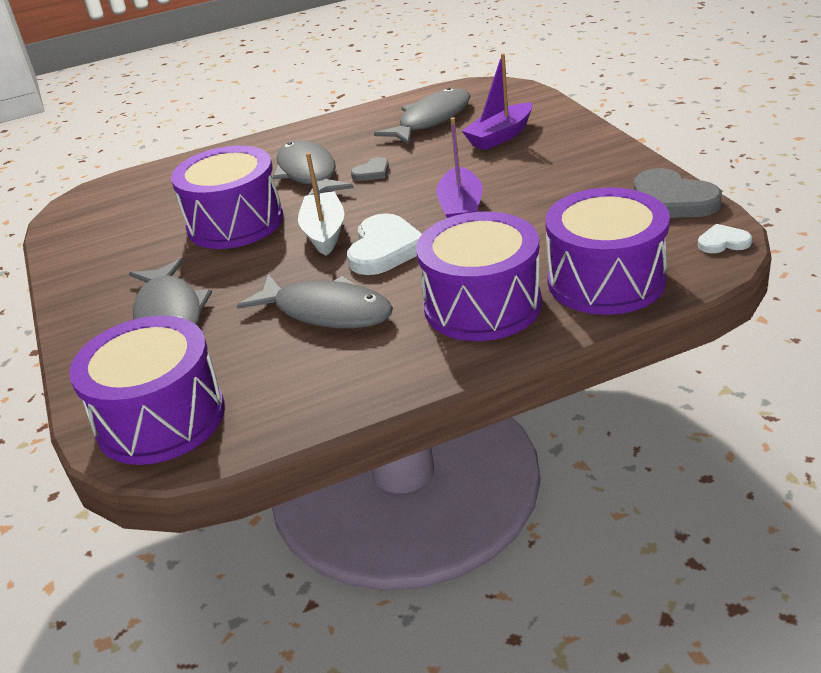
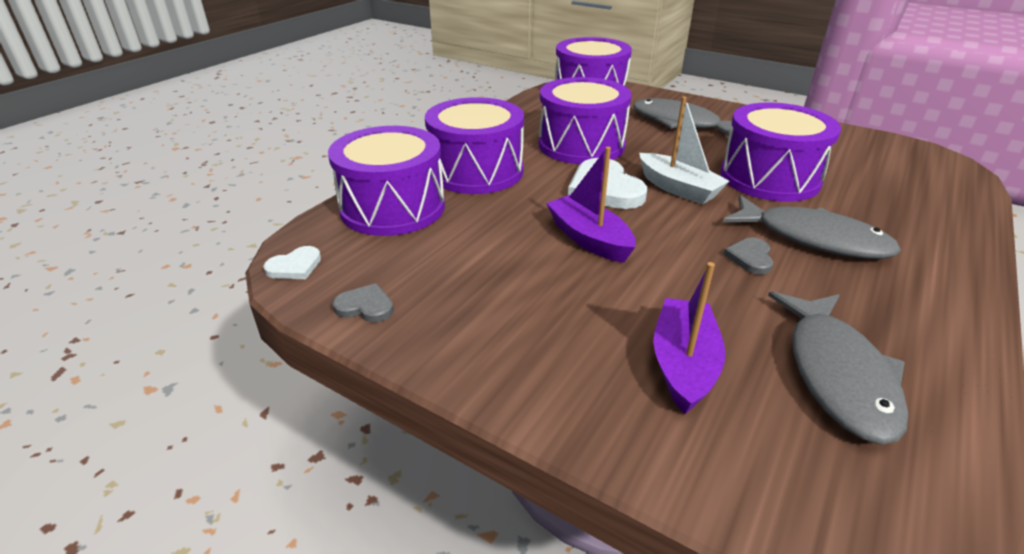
camera: 140 degrees right, 0 degrees up
grey fish [237,274,393,329] -> purple drum [539,77,631,164]
grey heart [634,168,722,218] -> grey heart [333,283,394,322], size x0.52

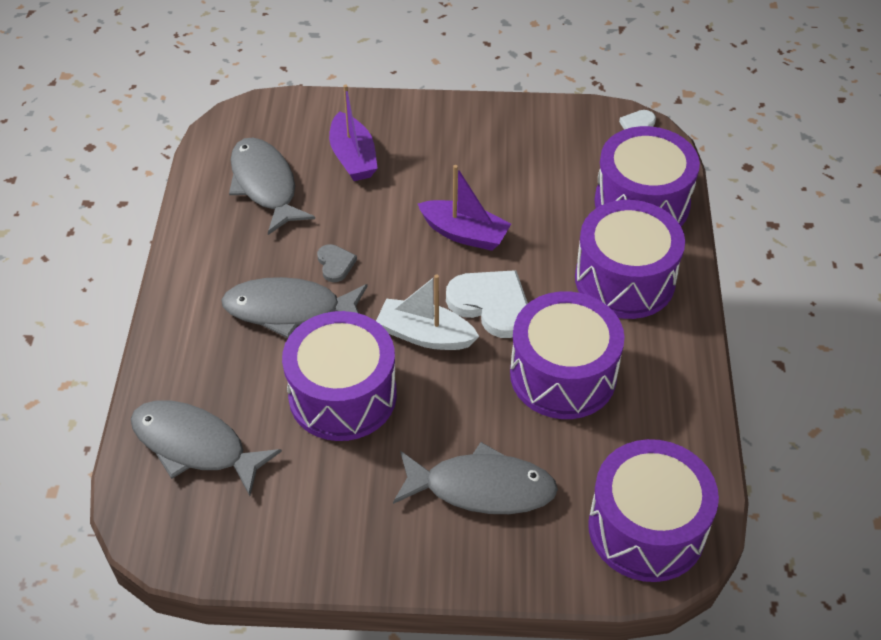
camera: 150 degrees right, 15 degrees up
grey heart [333,283,394,322] -> none
none -> grey fish [131,400,282,496]

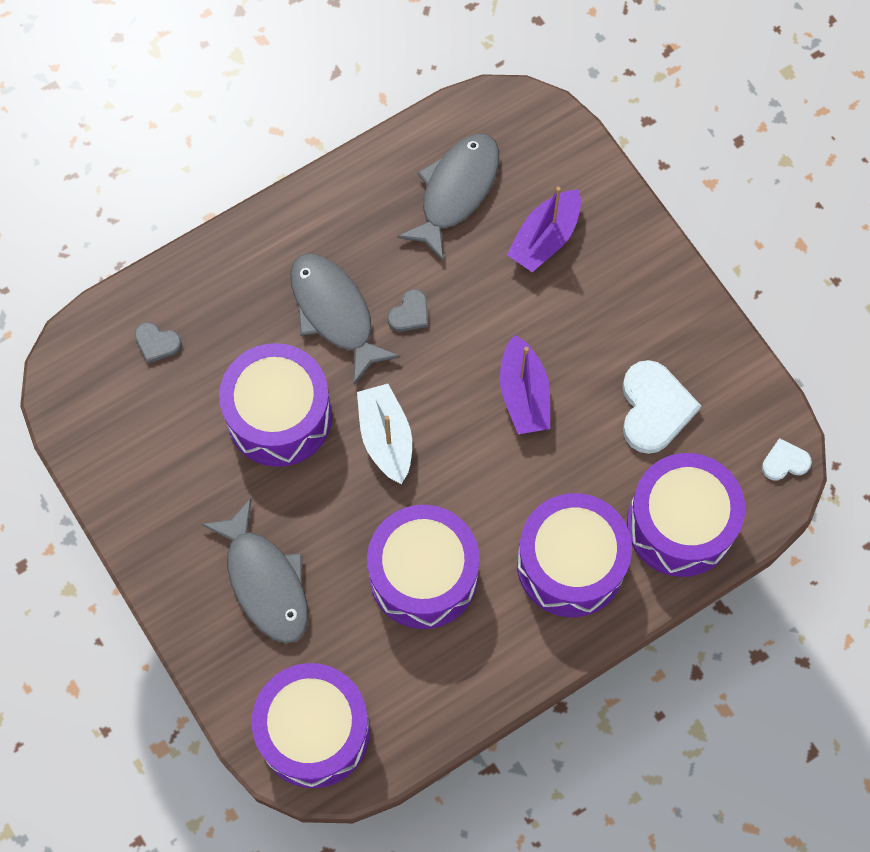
camera: 55 degrees right, 20 degrees up
grey fish [131,400,282,496] -> grey heart [134,322,182,363]
white heart [446,270,528,338] -> white heart moved to [622,360,701,454]

